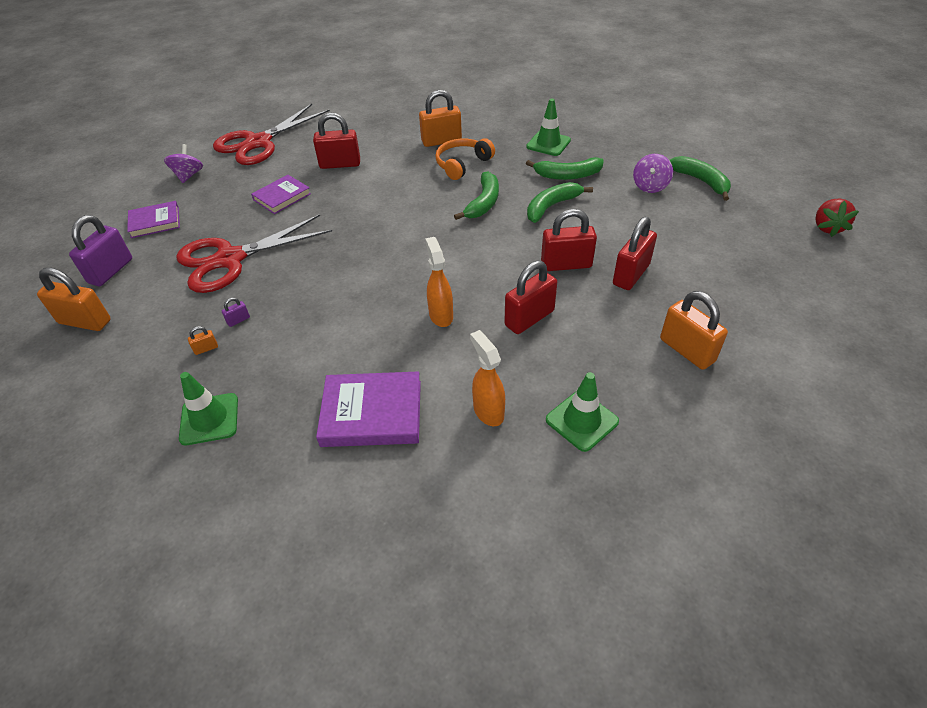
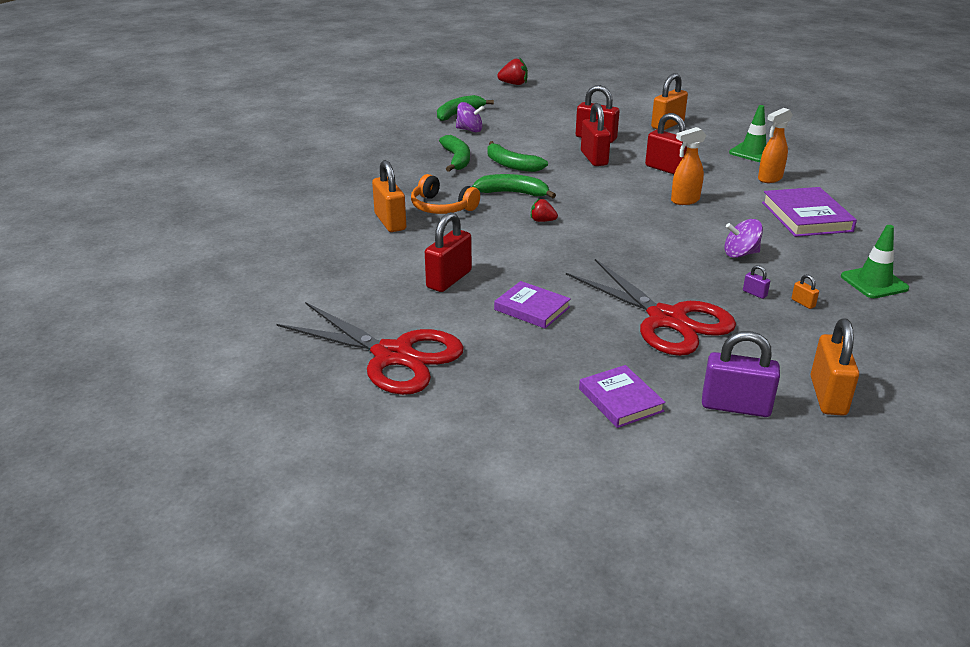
camera: 100 degrees left, 15 degrees down
purple spinning top [164,144,203,183] -> purple spinning top moved to [724,219,763,258]
red padlock [313,113,360,169] -> red padlock turned 45 degrees clockwise [425,212,472,292]
green traffic cone [526,99,571,156] -> none
none -> red strawberry [531,199,558,222]

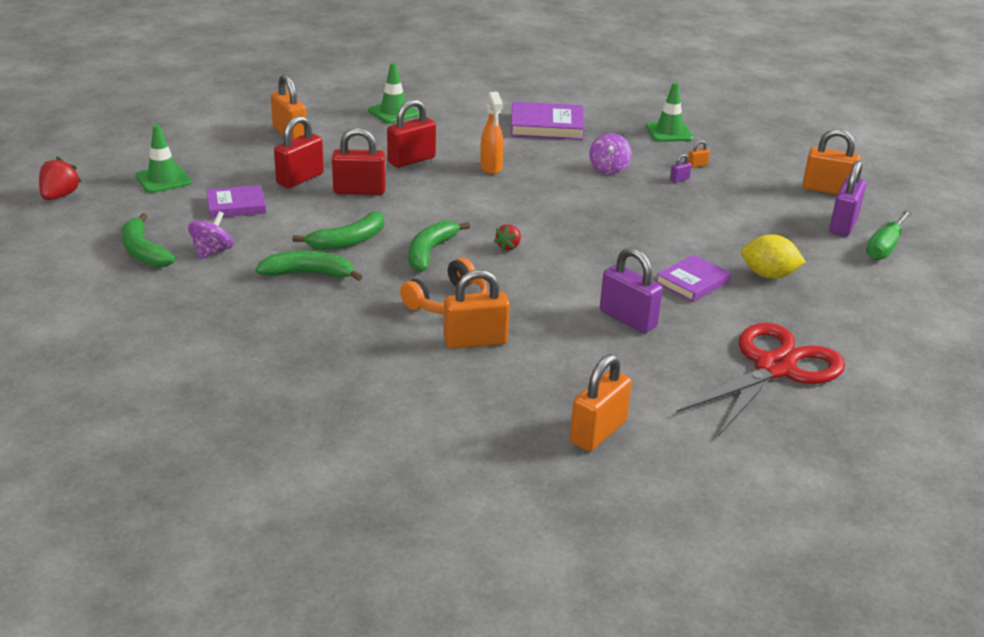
camera: 80 degrees left, 0 degrees up
red padlock [425,212,472,292] -> purple padlock [600,248,663,333]
red scissors [566,259,736,356] -> none
purple book [579,365,666,428] -> purple book moved to [206,185,266,218]
orange spray bottle [758,108,793,183] -> none
none -> green traffic cone [135,124,192,193]
none -> orange padlock [570,354,632,451]
none -> yellow lemon [741,234,806,279]
none -> green screwdriver [866,210,912,260]

